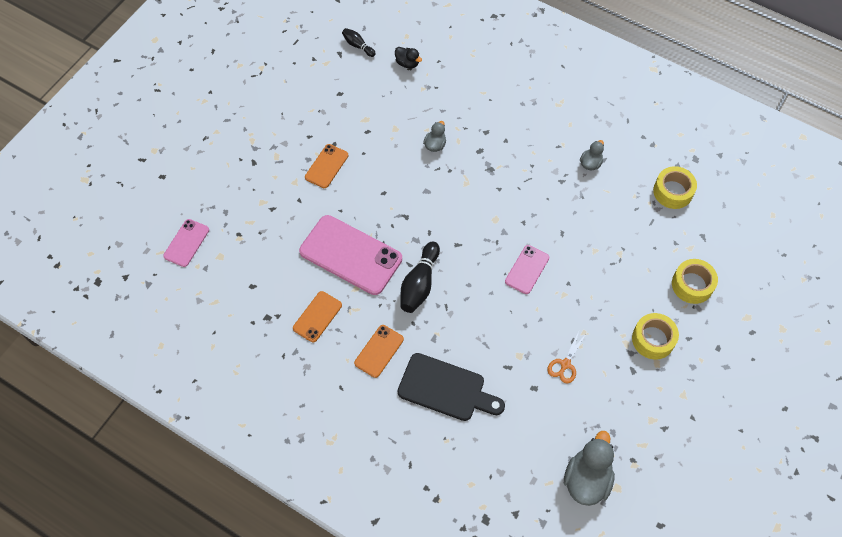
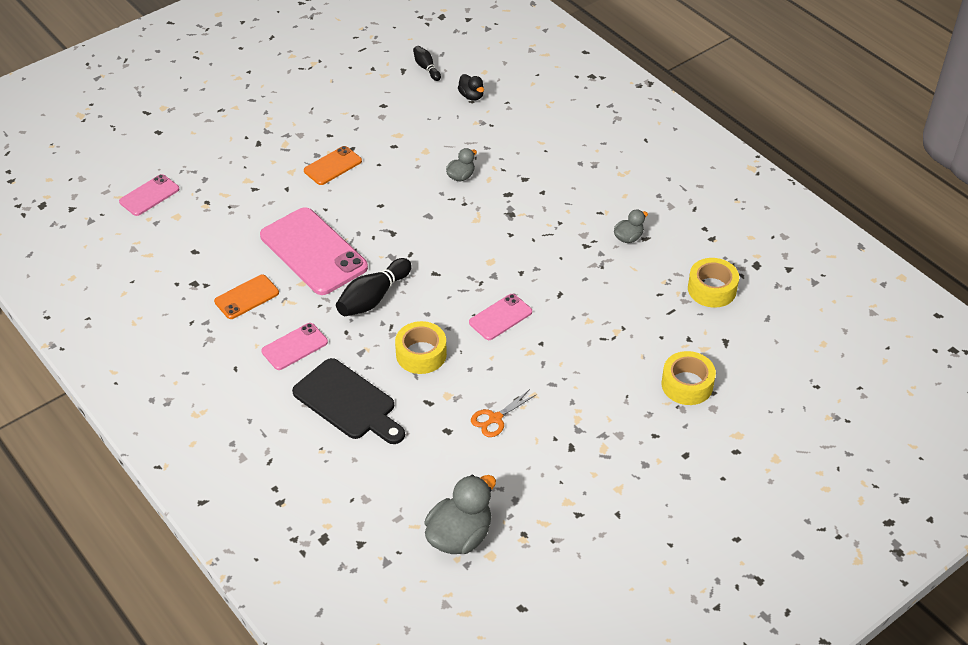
camera: 20 degrees right, 15 degrees down
orange phone [354,325,404,378] -> pink phone [261,323,328,370]
yellow tape [632,313,679,359] -> yellow tape moved to [395,321,447,374]

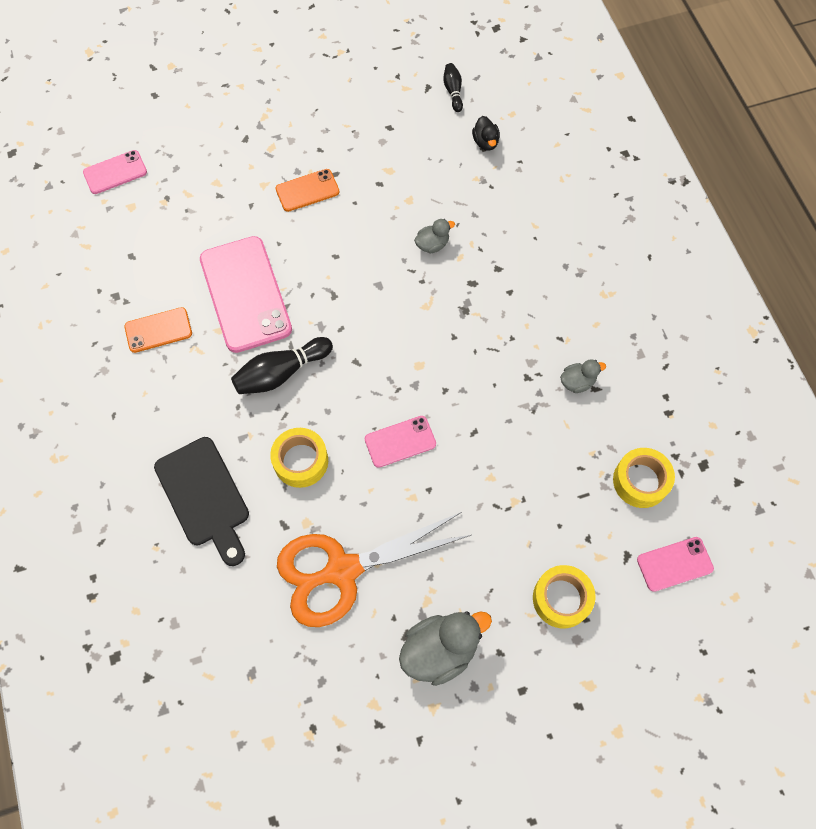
camera: 20 degrees right, 20 degrees up
pink phone [261,323,328,370] -> pink phone moved to [637,537,714,592]
grey duck [425,475,496,554] -> grey duck moved to [399,611,492,686]
orange scissors [471,389,537,437] -> orange scissors [277,512,471,627], size x2.42

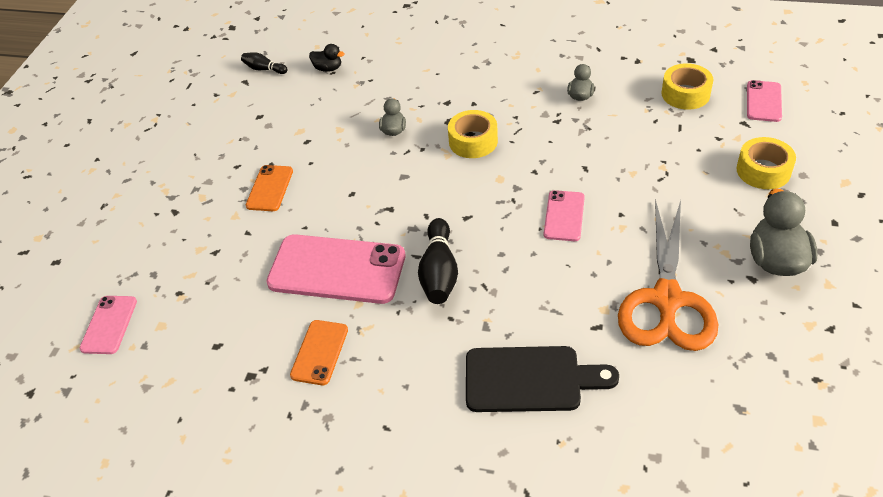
camera: 55 degrees left, 20 degrees down
yellow tape [270,428,328,488] -> yellow tape moved to [448,110,498,158]

